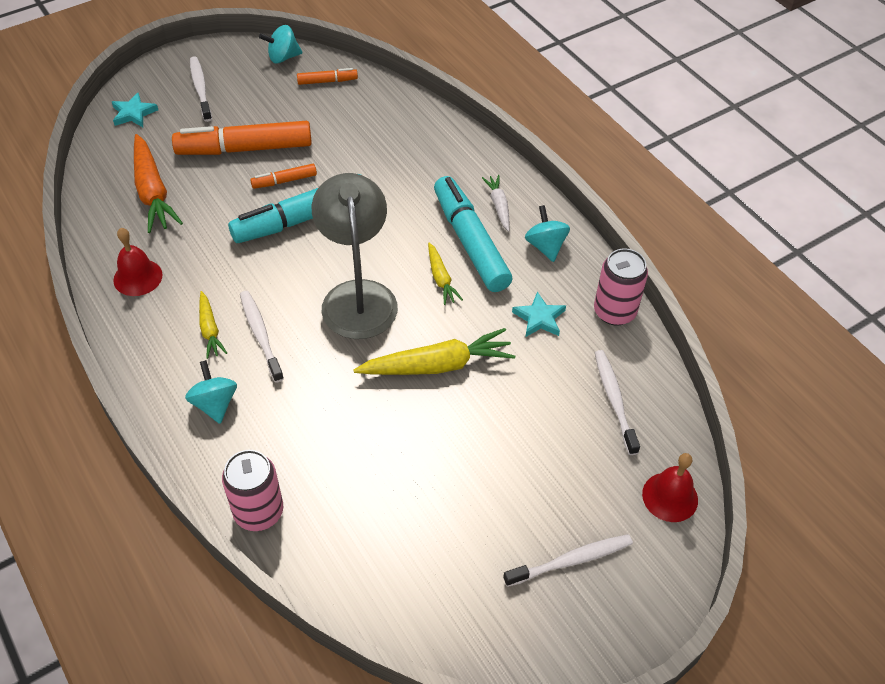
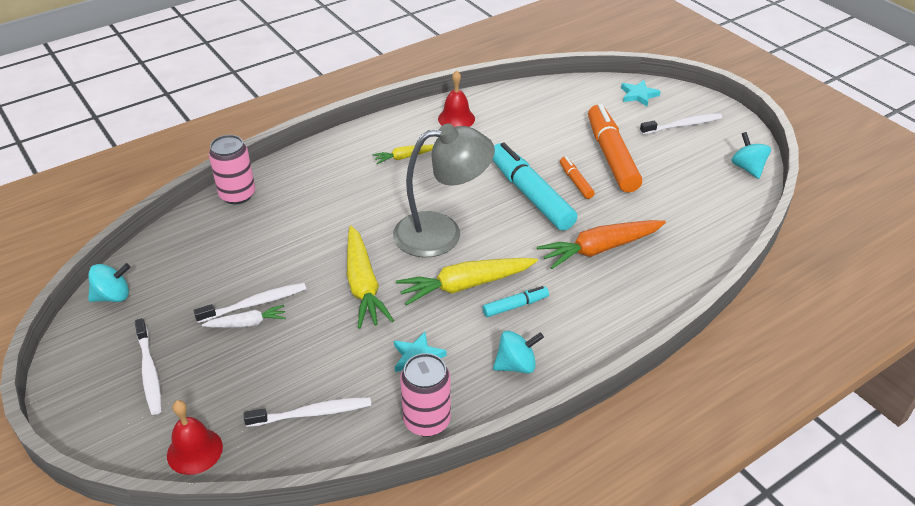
camera: 90 degrees right, 10 degrees down
orange carrot [134,134,183,233] -> orange carrot moved to [537,220,666,269]
turquoise spinning top [185,360,237,424] -> turquoise spinning top moved to [88,263,130,302]
white toothbrush [240,291,284,383] -> white toothbrush moved to [194,283,306,323]
orange marker [297,68,358,85] -> none
yellow carrot [428,242,463,305] -> yellow carrot [396,258,538,306], size x1.83
turquoise marker [434,176,512,292] -> turquoise marker [482,286,549,317], size x0.47
white carrot [482,175,510,232] -> white carrot moved to [202,305,286,328]

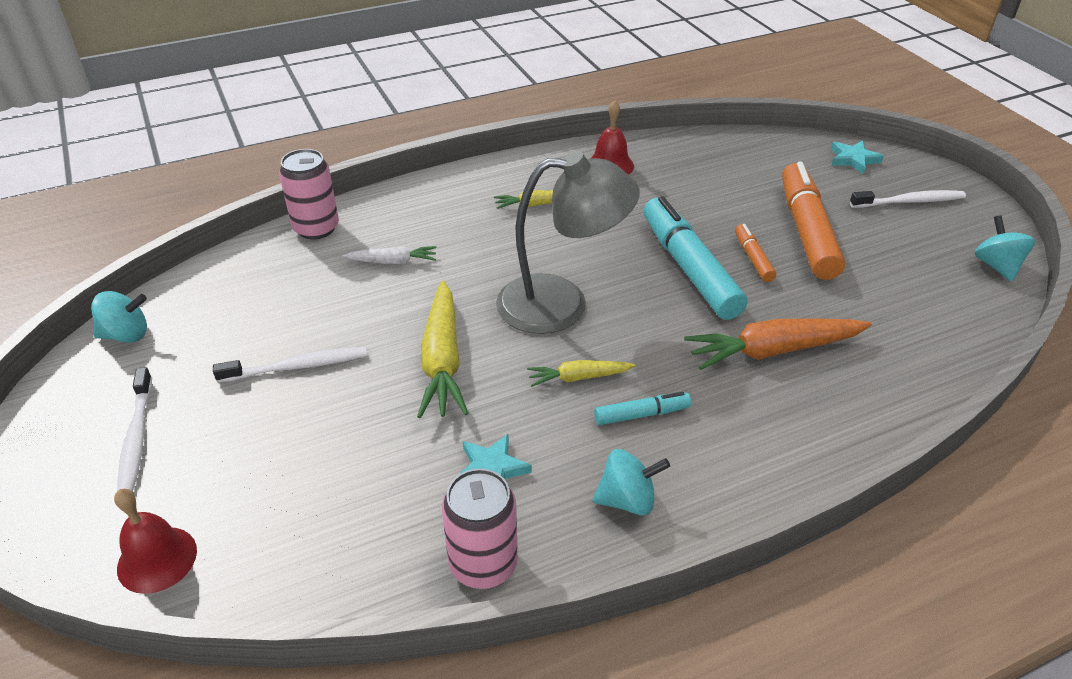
camera: 10 degrees right, 0 degrees up
white carrot [202,305,286,328] -> white carrot moved to [342,246,436,264]
white toothbrush [244,397,371,427] -> none
yellow carrot [396,258,538,306] -> yellow carrot [527,360,636,387], size x0.55

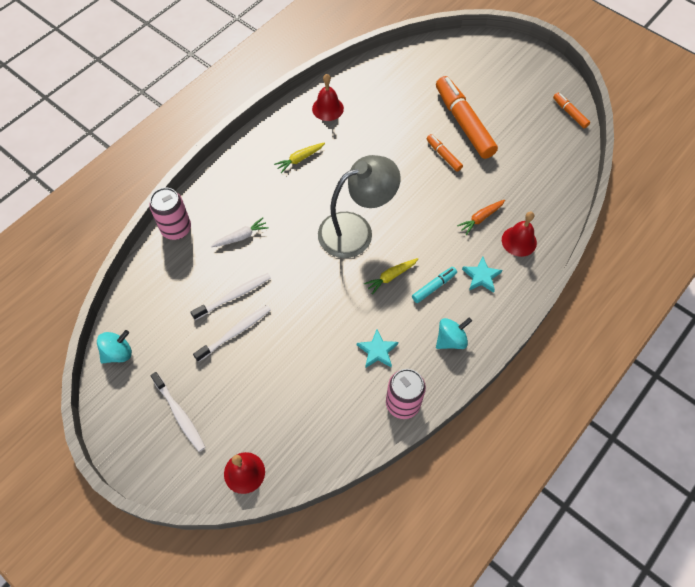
camera: 25 degrees left, 20 degrees up
yellow carrot [417,280,468,418] -> none
turquoise marker [643,196,747,320] -> none
orange carrot [684,318,872,370] -> orange carrot [457,200,505,235], size x0.55
turquoise star [831,140,884,174] -> turquoise star moved to [462,257,502,293]
white toothbrush [850,190,966,208] -> white toothbrush moved to [190,273,271,320]
turquoise spinning top [975,215,1035,281] -> orange marker [553,93,590,128]
none -> red bell [502,212,537,257]

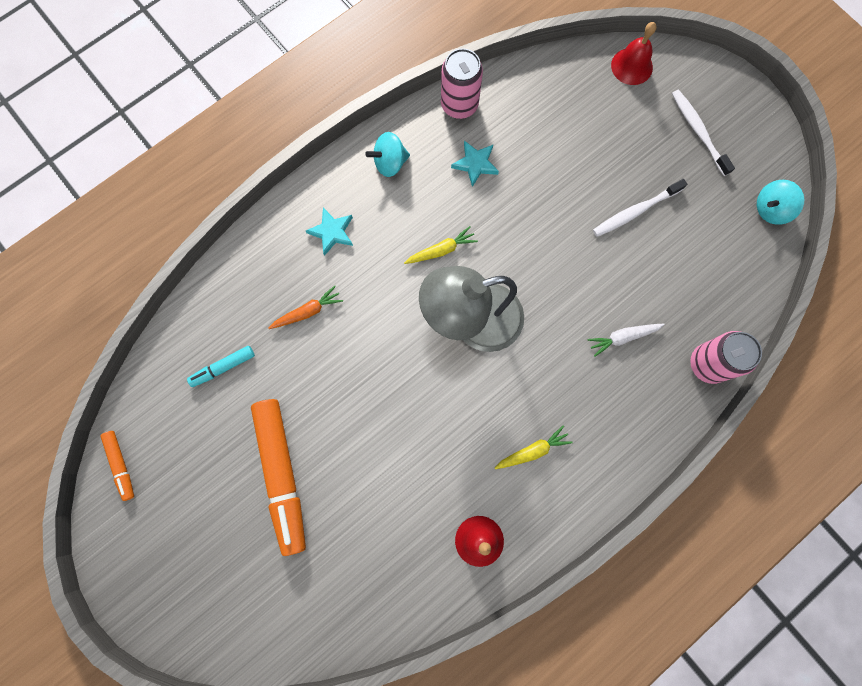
camera: 170 degrees left, 15 degrees up
white toothbrush [190,273,271,320] -> none
turquoise marker [412,267,457,303] -> turquoise marker moved to [187,346,255,387]
orange marker [426,134,463,172] -> none
red bell [502,212,537,257] -> none

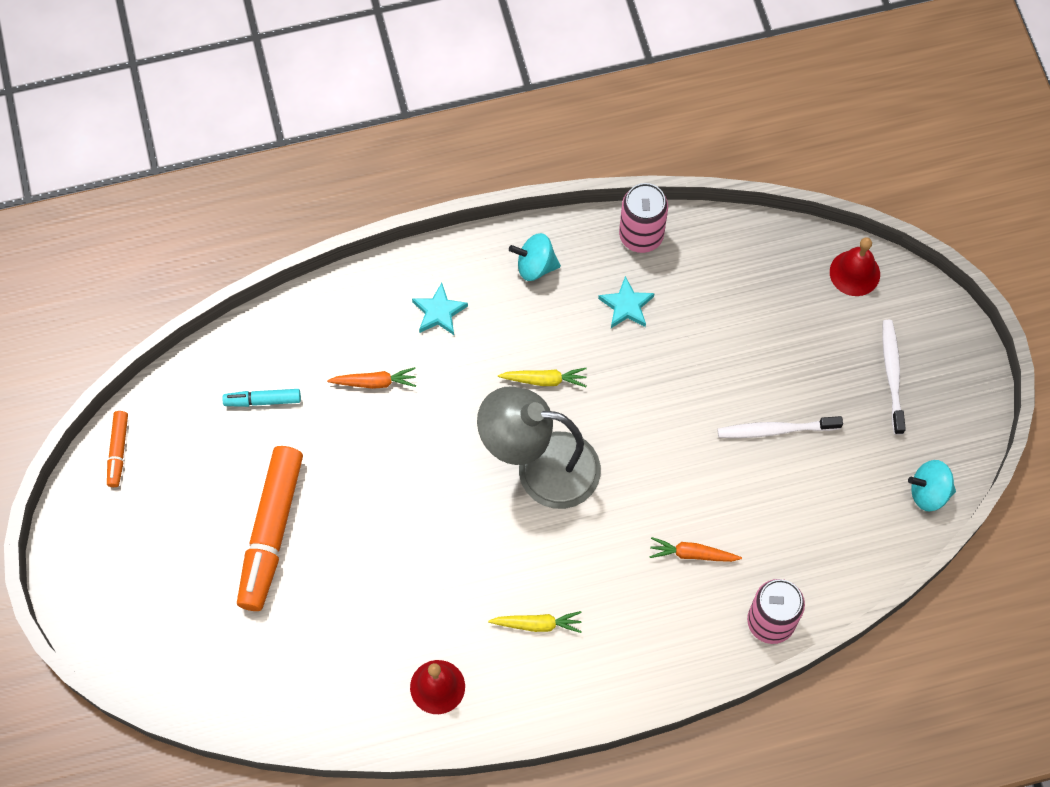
camera: 25 degrees right, 10 degrees down
white carrot [588,324,665,357] -> orange carrot [649,537,742,562]

